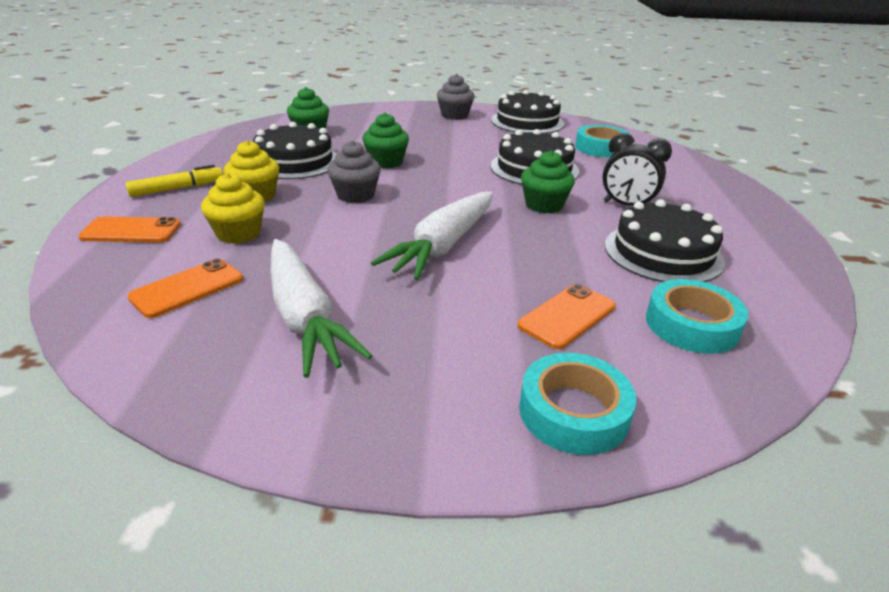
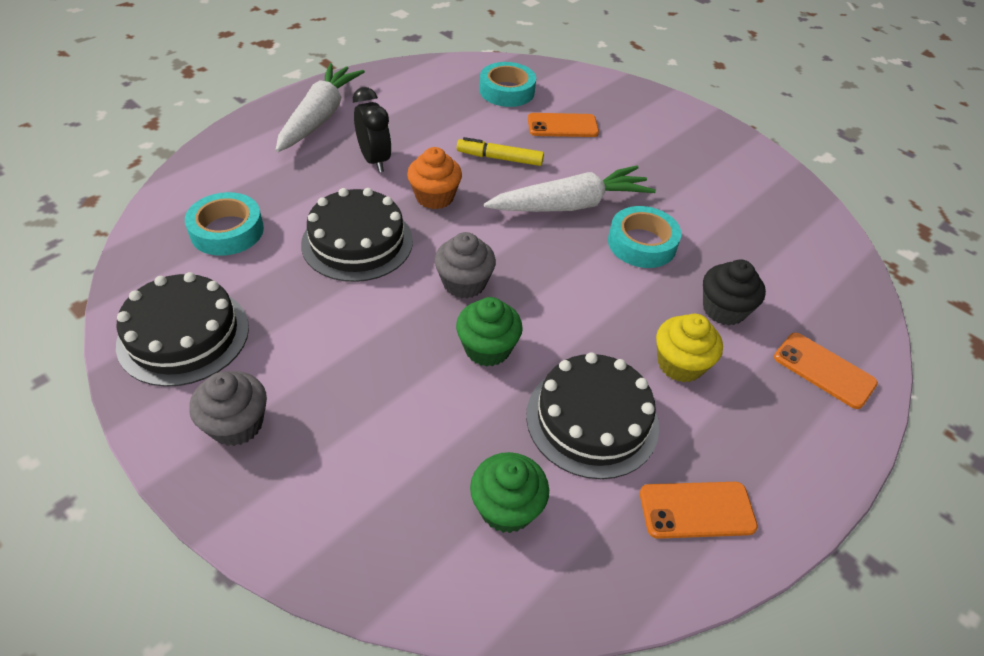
camera: 140 degrees left, 15 degrees up
yellow marker [125,165,223,197] -> yellow marker moved to [457,137,544,166]
orange phone [128,258,243,318] -> orange phone moved to [640,482,758,539]
yellow cupcake [201,173,265,244] -> black cupcake [703,260,766,325]
white carrot [270,239,372,378] -> white carrot moved to [275,63,365,152]
grey cupcake [327,141,381,203] -> grey cupcake moved to [434,232,496,299]
turquoise tape [519,353,636,455] -> turquoise tape moved to [608,206,681,268]
green cupcake [521,150,575,213] -> orange cupcake [407,147,462,209]
black cake [605,199,725,282] -> none

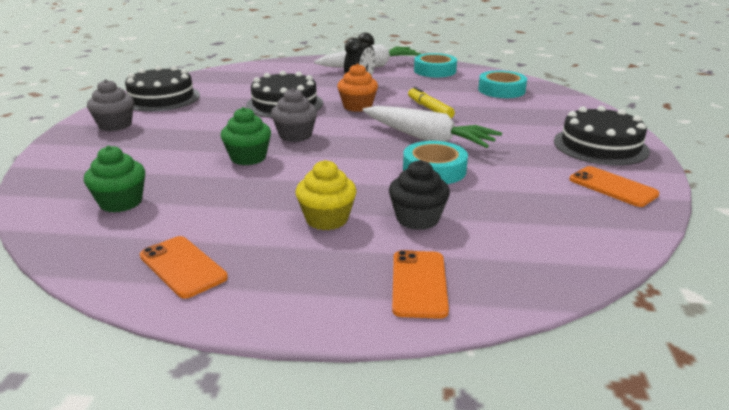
camera: 55 degrees right, 20 degrees down
turquoise tape [185,192,264,256] -> turquoise tape moved to [414,53,457,77]
black cake [526,352,659,479] -> black cake moved to [554,106,650,166]
orange phone [528,113,599,137] -> orange phone moved to [569,166,659,207]

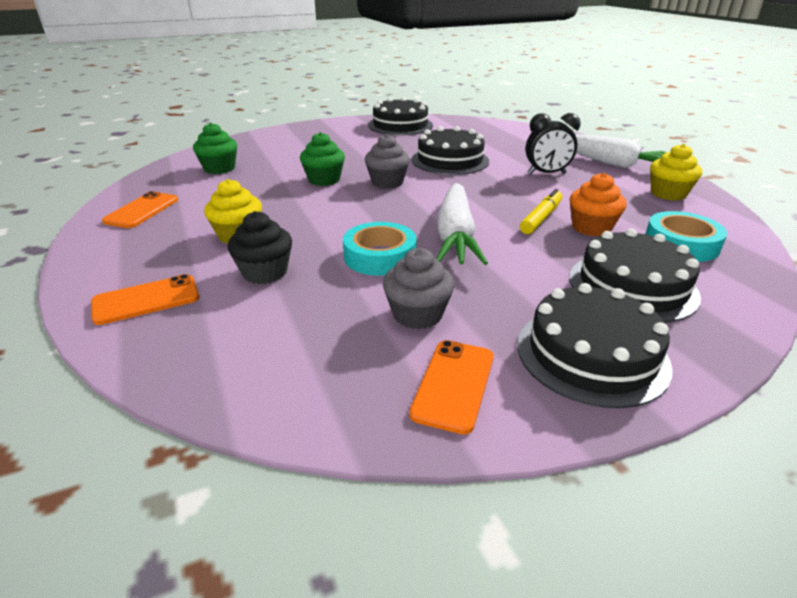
camera: 60 degrees right, 5 degrees up
grey cupcake [87,79,134,131] -> grey cupcake moved to [383,248,454,329]
orange cupcake [337,63,378,112] -> orange cupcake moved to [570,173,627,236]
turquoise tape [414,53,457,77] -> yellow cupcake [650,144,702,201]
none -> black cake [569,229,701,323]

